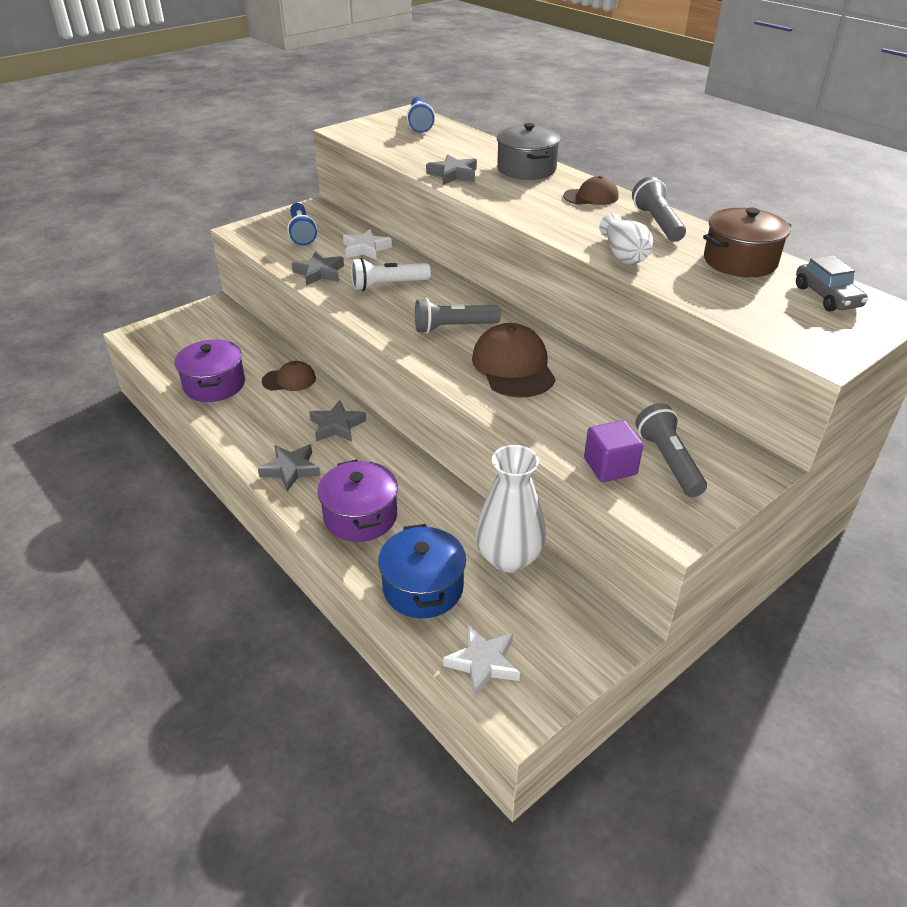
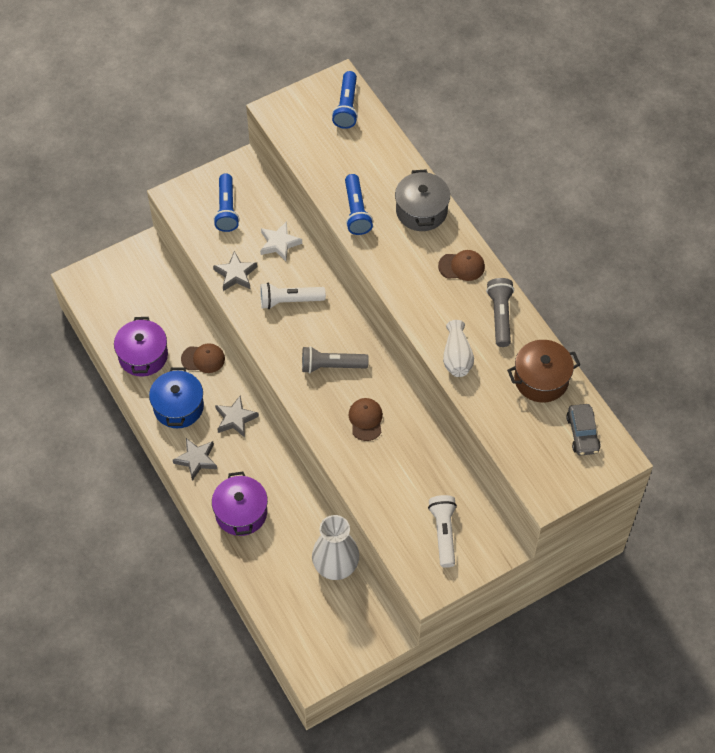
camera: 10 degrees right, 20 degrees up
blue pot [378,524,466,618] -> blue pot moved to [149,367,204,428]
grey star [426,155,477,185] -> blue flashlight [345,174,373,235]
white star [443,625,520,697] -> none
brown cap [472,323,556,398] -> brown cap [349,398,383,441], size x0.59
purple cube [584,420,643,482] -> none
grey flashlight [635,403,707,497] -> white flashlight [428,495,457,568]

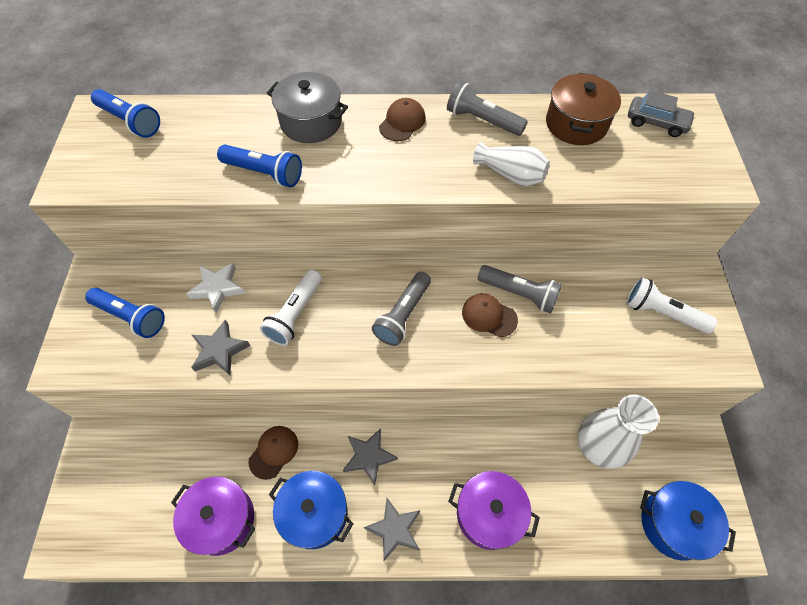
camera: 60 degrees left, 0 degrees up
none -> grey flashlight [478,265,562,314]
none -> blue pot [640,481,736,561]

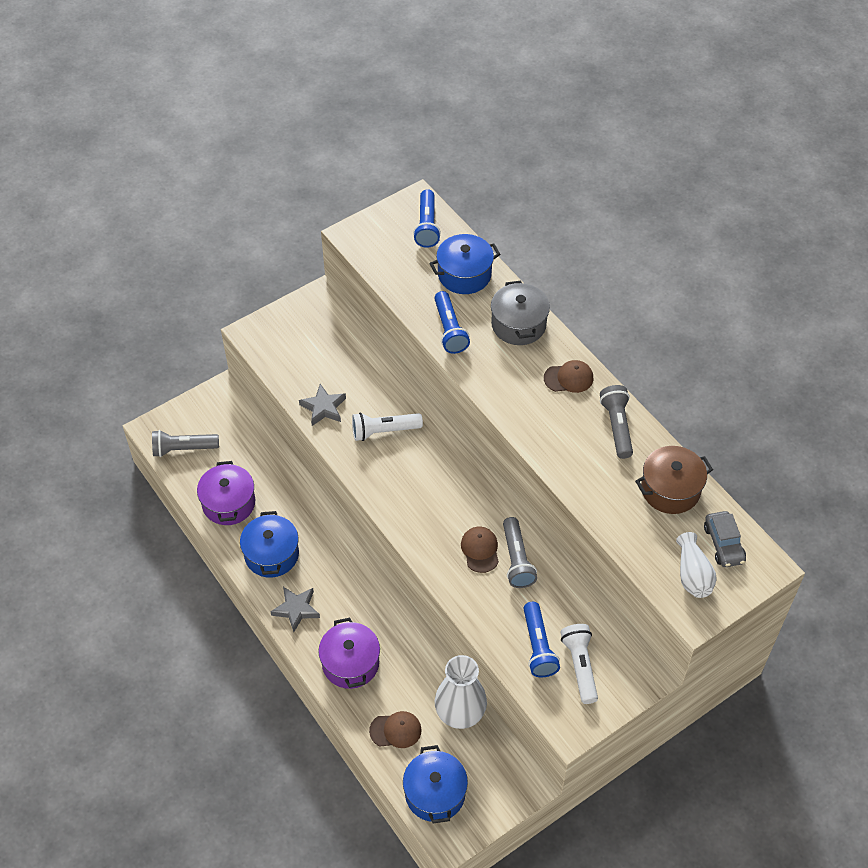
camera: 55 degrees right, 5 degrees down
blue flashlight [85,288,165,338] -> blue flashlight moved to [523,602,560,677]
white star [186,263,245,313] -> none
brown cap [248,426,298,480] -> brown cap moved to [369,711,422,748]
grey star [343,428,398,486] -> none
grey flashlight [372,272,431,346] -> grey flashlight moved to [152,430,219,457]
white vase [473,142,550,186] -> white vase moved to [676,532,717,598]
none -> blue pot [430,234,500,294]

